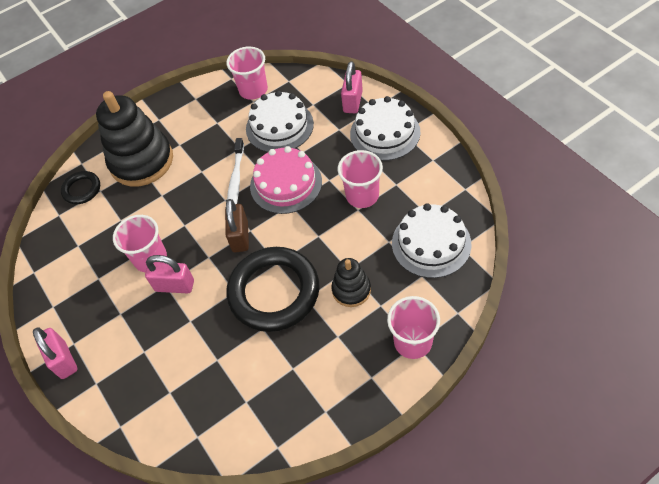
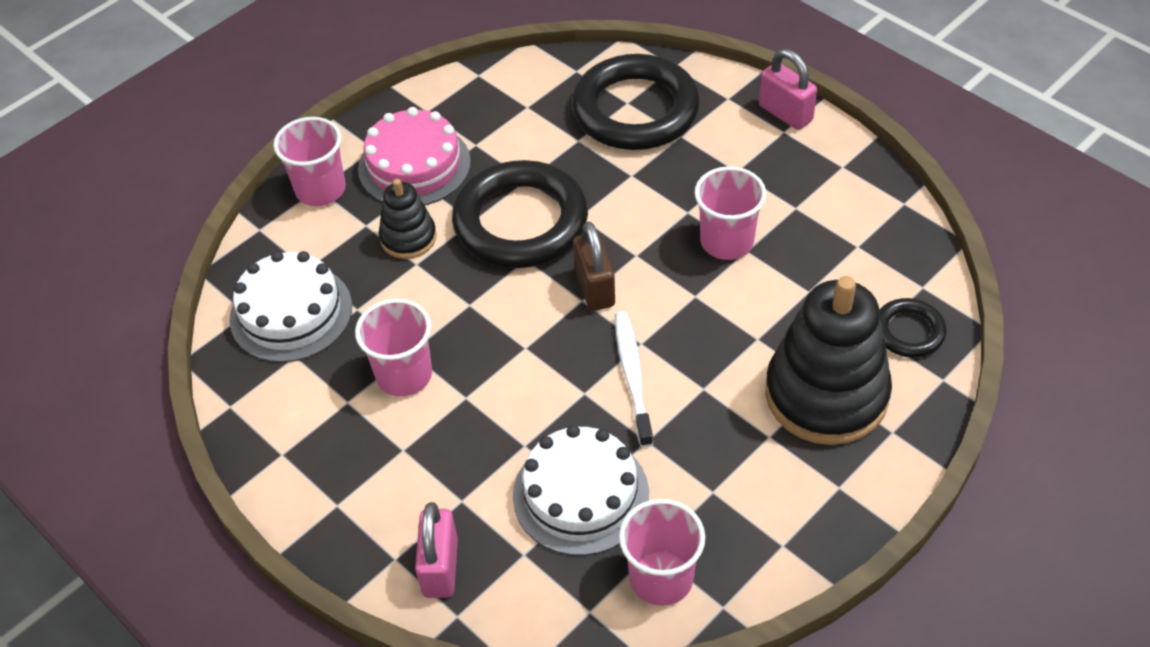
camera: 165 degrees right, 5 degrees down
pink padlock [145,255,194,293] -> none
pink cake [250,146,322,214] -> pink cake moved to [358,107,471,205]
white cake [350,96,421,161] -> none
none -> black ring [572,54,700,150]

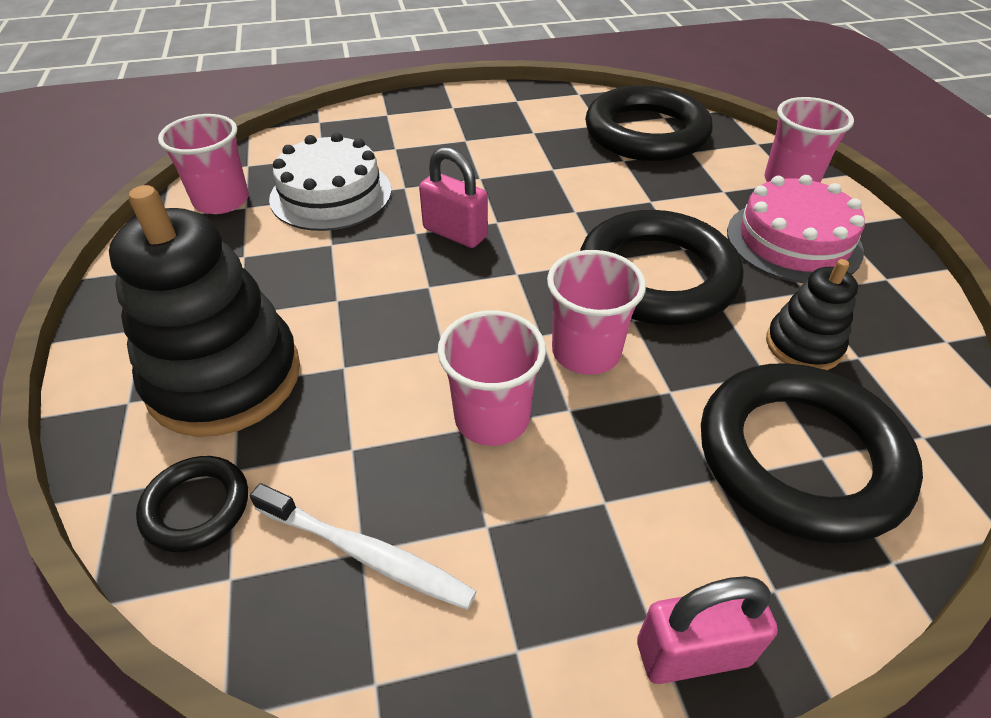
camera: 120 degrees right, 5 degrees down
white cake [229,251,352,362] -> black ring [585,85,713,161]
pink cup [355,299,432,396] -> pink cup moved to [547,250,646,375]
black stacking toy [379,179,437,259] -> black stacking toy moved to [766,259,858,370]
pink padlock [415,502,458,598] -> pink padlock moved to [419,147,488,248]
brown padlock [573,222,615,311] -> none
white toothbrush [615,311,653,447] -> white toothbrush moved to [250,483,477,610]

